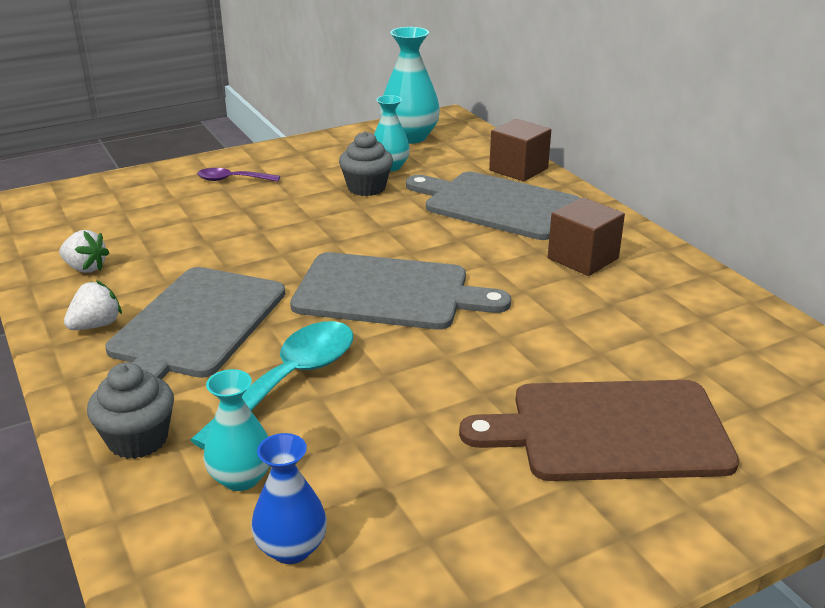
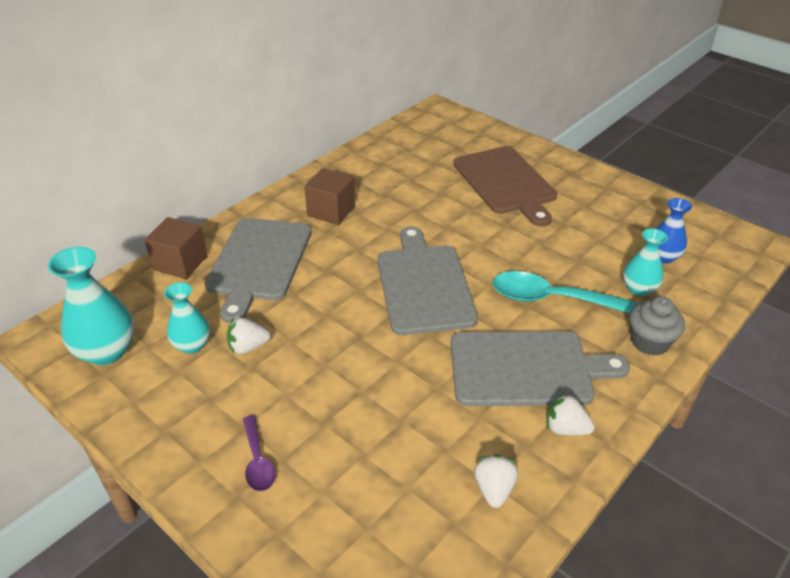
camera: 110 degrees left, 10 degrees up
grey cupcake [339,131,393,196] -> white strawberry [227,318,271,354]

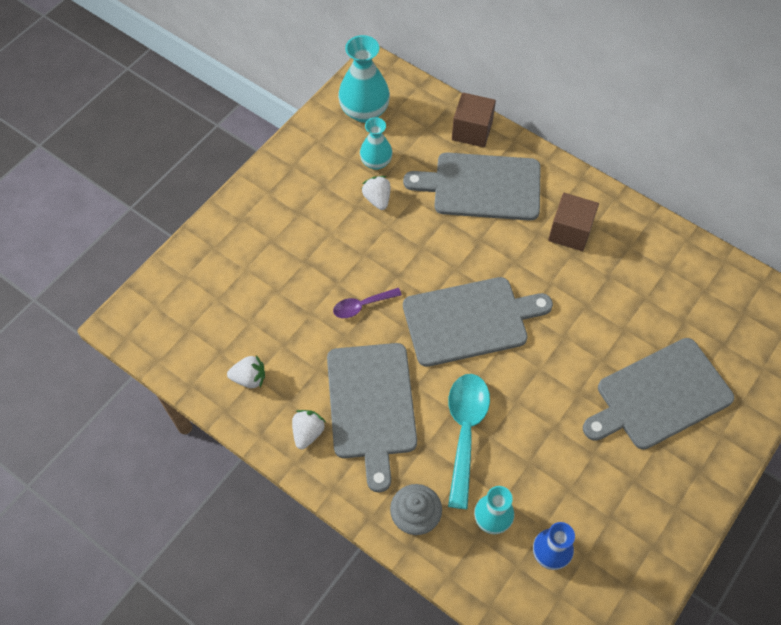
camera: 85 degrees right, 20 degrees up
purple spoon [243,415,276,491] -> purple spoon moved to [333,288,402,318]
brown cutting board [453,146,557,227] -> grey cutting board [583,338,734,450]

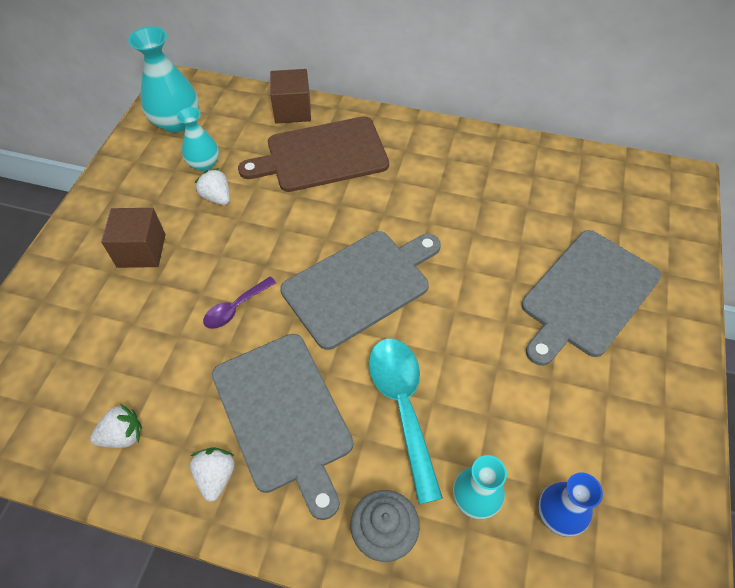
camera: 20 degrees left, 5 degrees down
grey cutting board [403,153,541,221] -> brown cutting board [238,116,389,192]
brown cube [548,193,599,251] -> brown cube moved to [101,208,165,268]

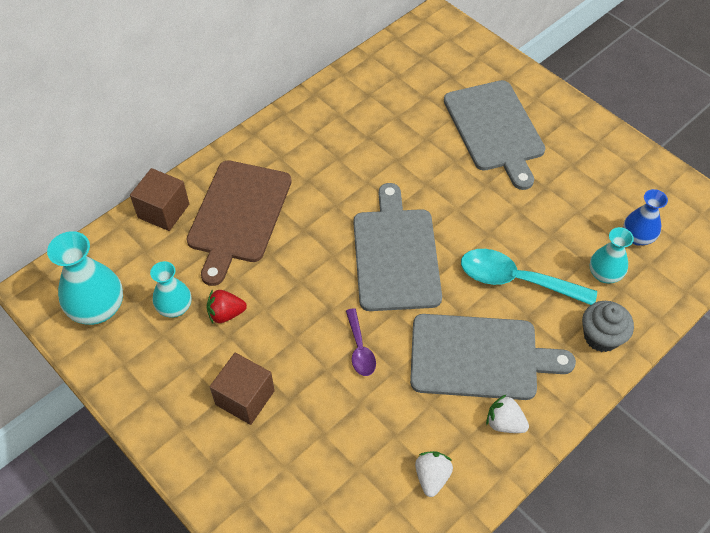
camera: 60 degrees left, 0 degrees up
white strawberry [194,168,230,205] -> red strawberry [207,289,247,323]

